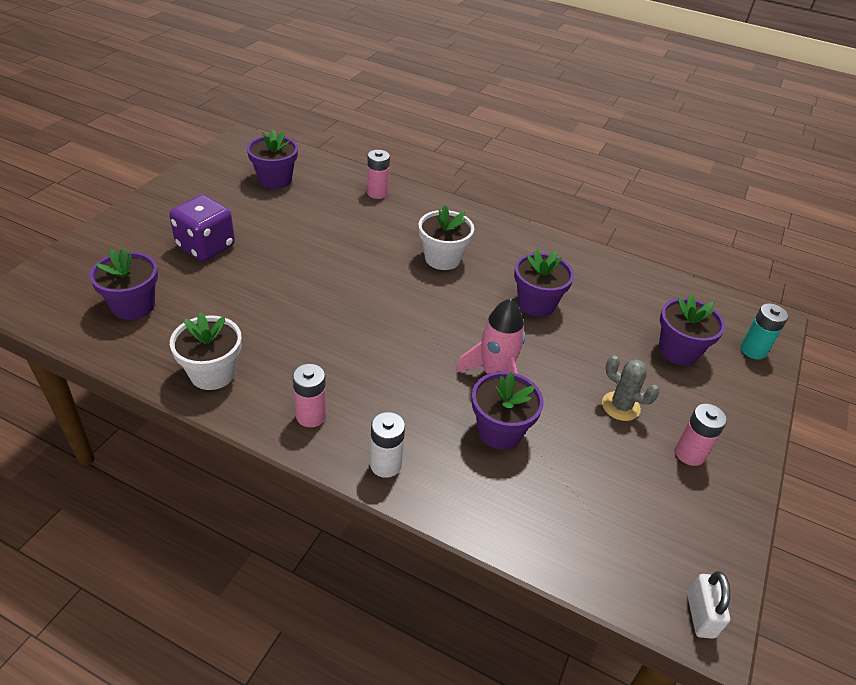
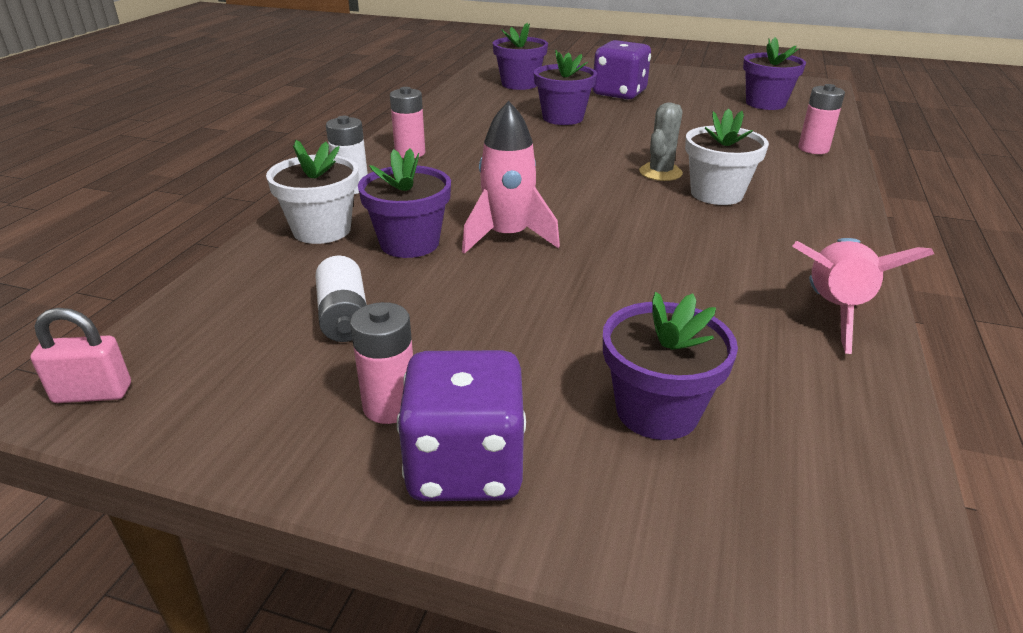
camera: 85 degrees right, 10 degrees down
white flower pot [170,312,242,390] -> white flower pot moved to [266,140,359,244]
purple flower pot [514,249,574,317] -> purple flower pot moved to [534,50,597,125]
grey cactus [602,355,659,421] -> grey cactus moved to [639,102,683,181]
white padlock [687,571,730,639] -> pink padlock [30,308,131,403]
turquoise battery [740,303,788,360] -> none
none -> white battery [315,255,367,342]
none -> purple dice [397,350,526,501]
none -> pink rocket [792,238,934,354]

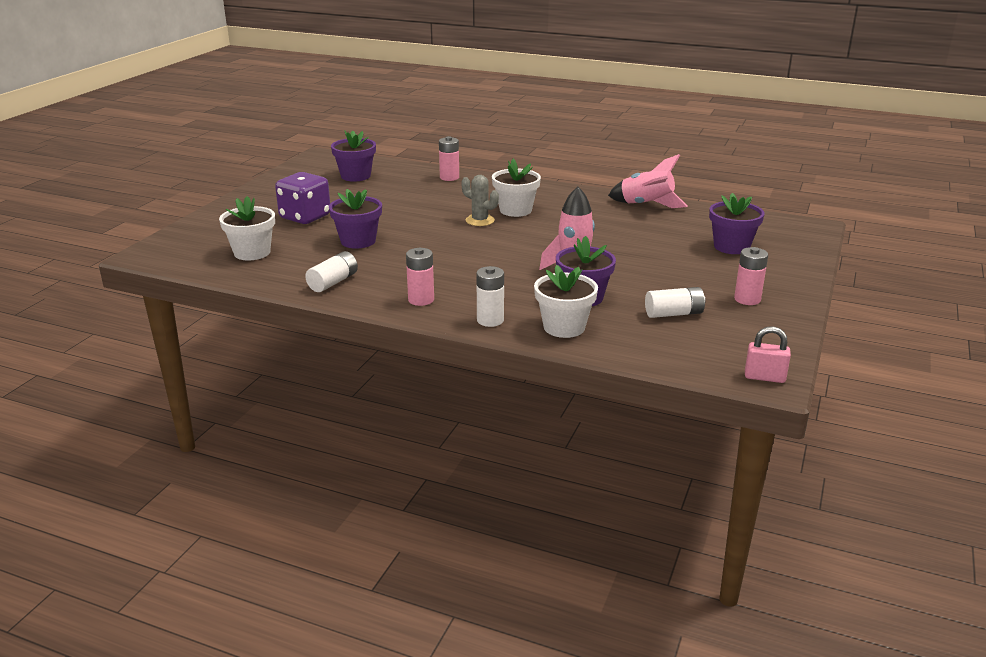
camera: 85 degrees left, 5 degrees down
pink padlock [30,308,131,403] -> pink padlock turned 75 degrees counterclockwise [745,326,791,383]
purple dice [397,350,526,501] -> none
purple flower pot [493,23,548,90] -> white flower pot [219,196,275,260]
none -> white battery [305,251,358,292]

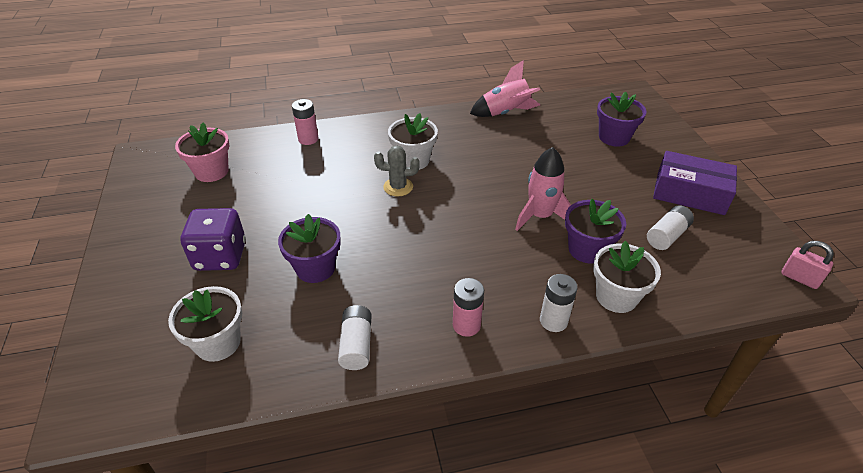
camera: 35 degrees left, 15 degrees up
purple flower pot [331,130,376,182] -> pink flower pot [175,123,230,182]
pink battery [734,247,768,305] -> purple box [653,151,737,215]
pink padlock [745,326,791,383] -> pink padlock turned 60 degrees clockwise [781,241,834,289]

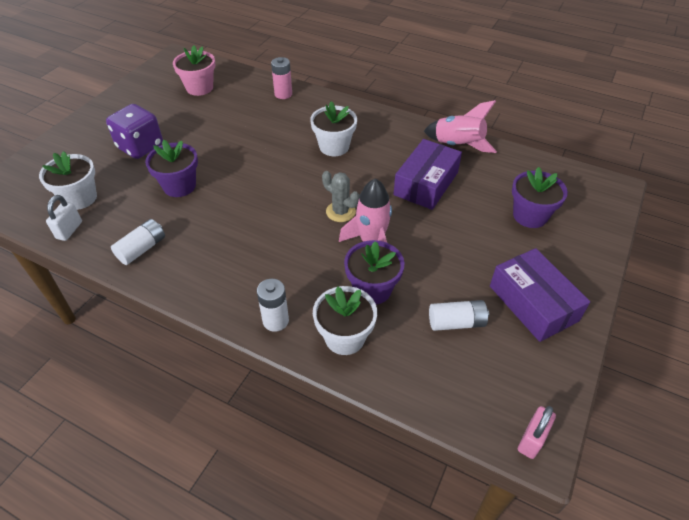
camera: 40 degrees right, 5 degrees up
grey cactus [374,145,420,196] -> grey cactus moved to [322,171,360,222]
pink battery [453,278,484,337] -> none
pink padlock [781,241,834,289] -> pink padlock turned 45 degrees clockwise [518,406,556,459]
none -> white padlock [46,195,82,241]
none -> purple box [394,139,462,210]

